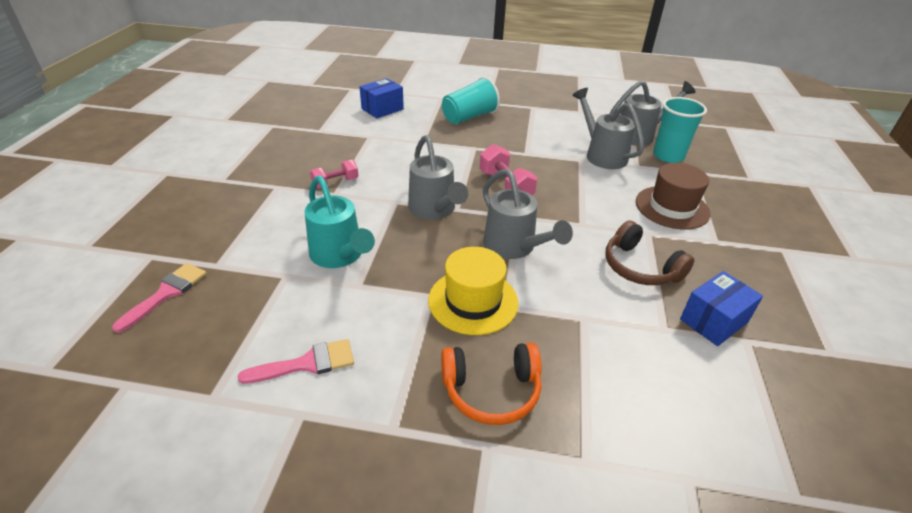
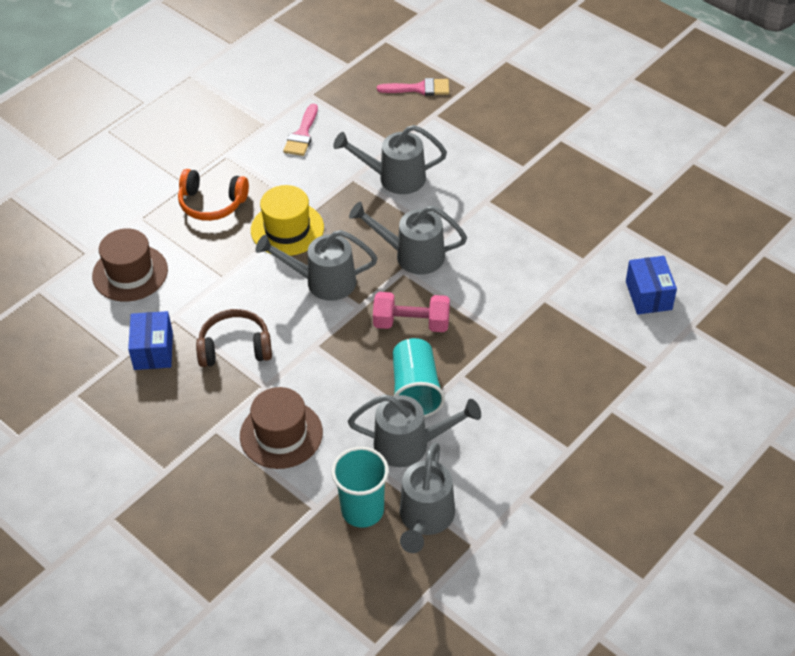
camera: 125 degrees right, 10 degrees up
pink brush [112,263,207,333] -> pink brush turned 60 degrees counterclockwise [377,78,449,96]
turquoise watering can [304,175,375,268] -> grey watering can [333,125,447,194]
pink dumbbell [310,160,358,188] -> none
orange headphones [441,343,542,425] -> orange headphones turned 105 degrees counterclockwise [178,169,249,221]
turquoise cup [442,76,500,124] -> turquoise cup moved to [393,338,445,417]
none -> brown hat [92,228,168,301]

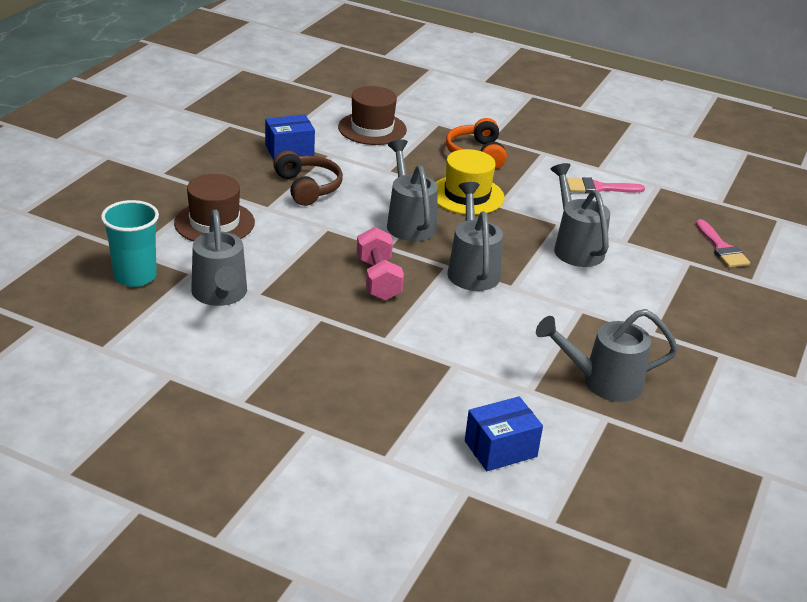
camera: 70 degrees right, 15 degrees down
turquoise cup [393,338,445,417] -> none
grey watering can [400,442,455,553] -> grey watering can moved to [536,309,678,402]

